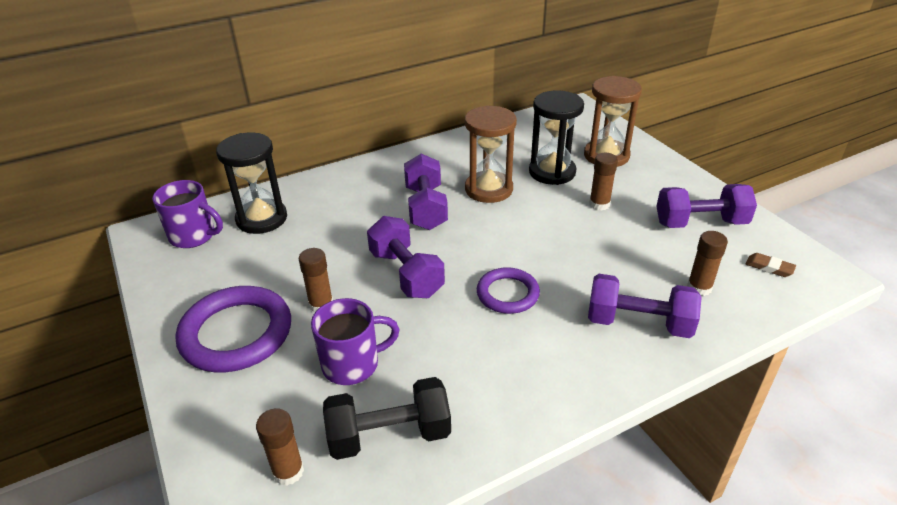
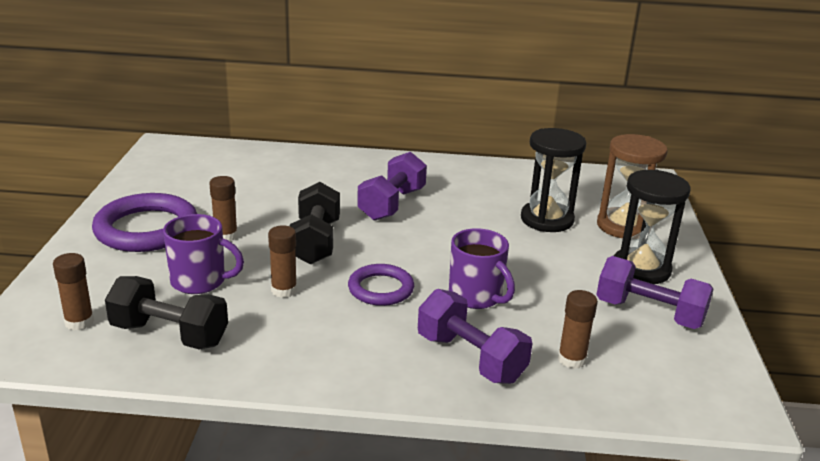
camera: 30 degrees right, 10 degrees down
purple mug [152,180,223,248] -> purple mug moved to [449,228,515,309]
black hourglass [216,133,287,234] -> black hourglass moved to [614,170,691,284]
purple dumbbell [367,216,445,298] -> black dumbbell [290,182,340,265]
brown hourglass [465,105,517,203] -> none
brown glue stick [589,153,618,211] -> brown glue stick moved to [268,225,297,298]
brown eraser [746,253,796,277] -> none

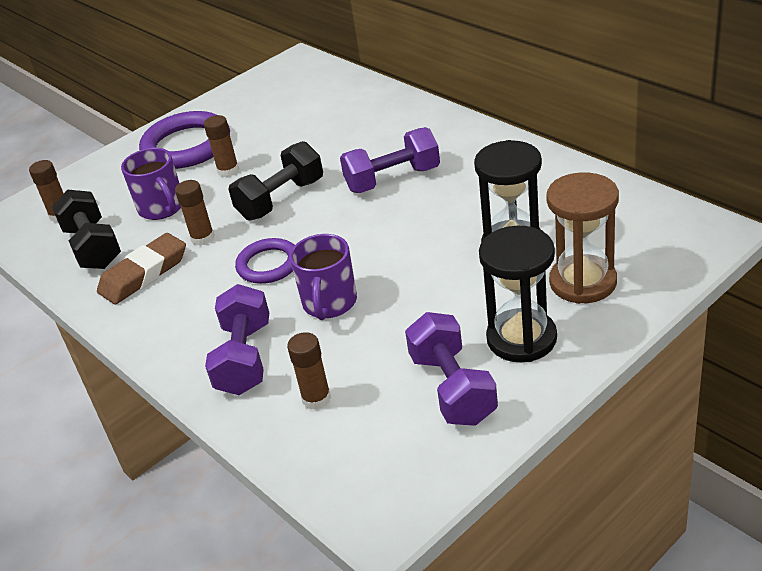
camera: 50 degrees right, 10 degrees up
none -> brown eraser [97,233,186,305]

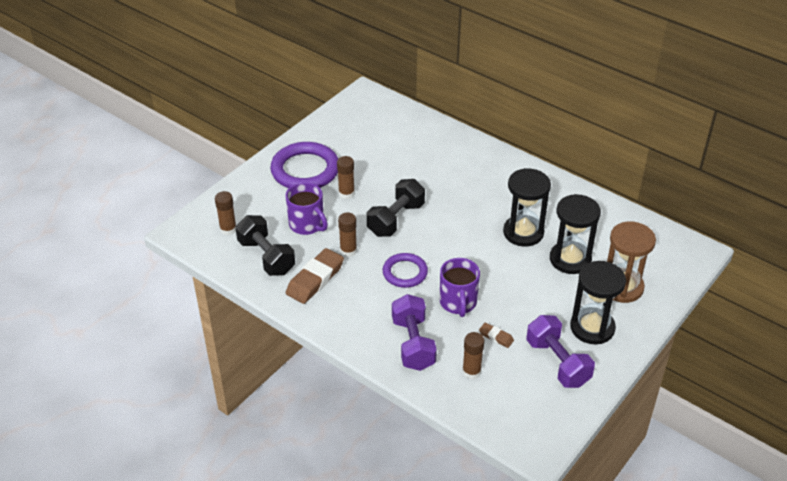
camera: 15 degrees left, 5 degrees up
purple dumbbell [340,127,440,193] -> none
none -> brown eraser [479,322,514,348]
none -> black hourglass [503,168,551,247]

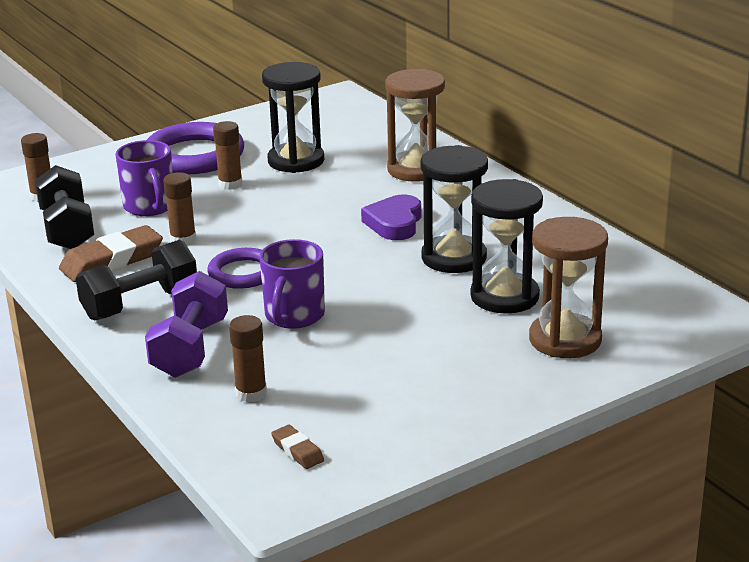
camera: 20 degrees right, 15 degrees down
black dumbbell [367,179,425,237] -> black dumbbell moved to [76,240,197,320]
brown eraser [479,322,514,348] -> brown eraser moved to [271,425,324,469]
purple dumbbell [526,315,595,388] -> none
black hourglass [570,261,626,344] -> black hourglass moved to [262,62,324,173]
none -> purple heart [361,195,421,240]
none -> brown hourglass [385,69,445,182]

